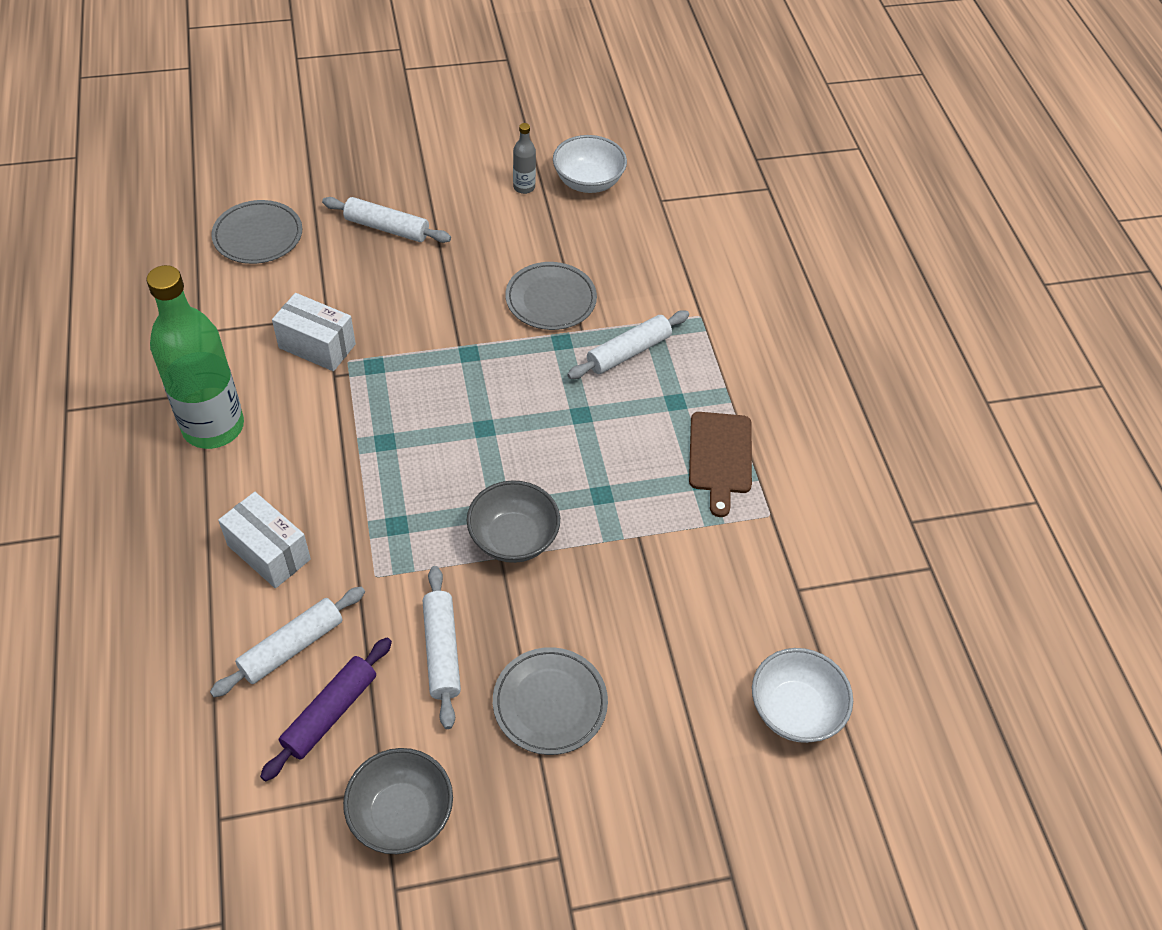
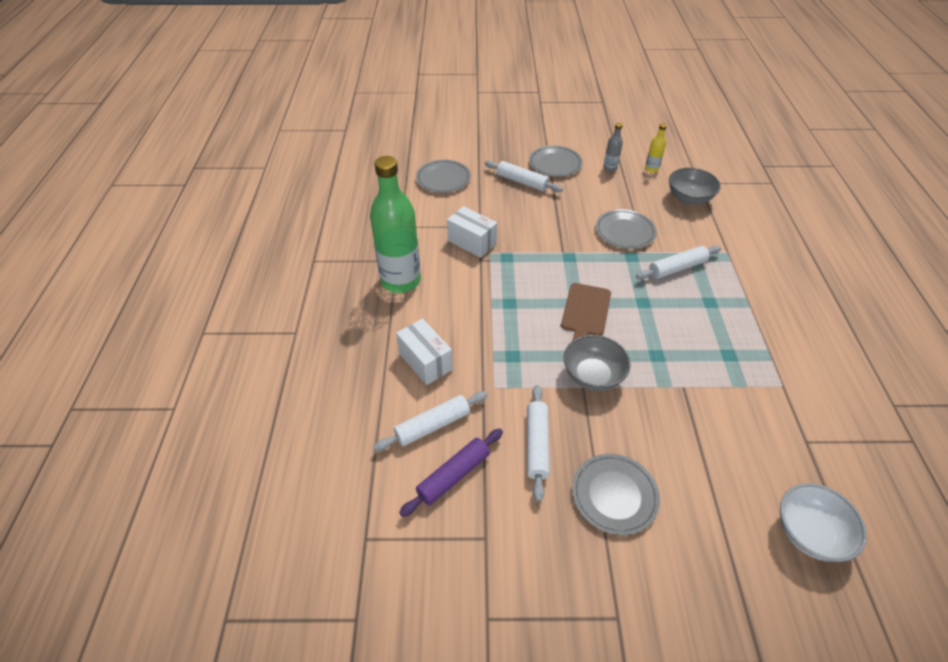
camera: 15 degrees right, 5 degrees down
grey bowl [343,748,453,854] -> grey bowl moved to [669,168,721,205]
white bowl [553,135,627,193] -> yellow bottle [645,123,667,172]
brown cutting board [689,412,752,517] -> brown cutting board moved to [561,283,611,341]
none -> grey plate [529,145,583,177]

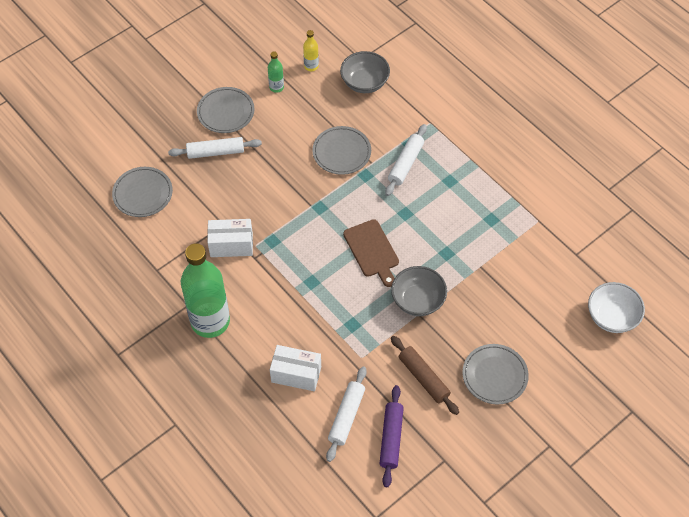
camera: 40 degrees left, 10 degrees up
white rolling pin [527,385,550,502] -> brown rolling pin [391,336,459,415]
grey bottle [603,123,623,172] -> green bottle [268,51,284,93]

